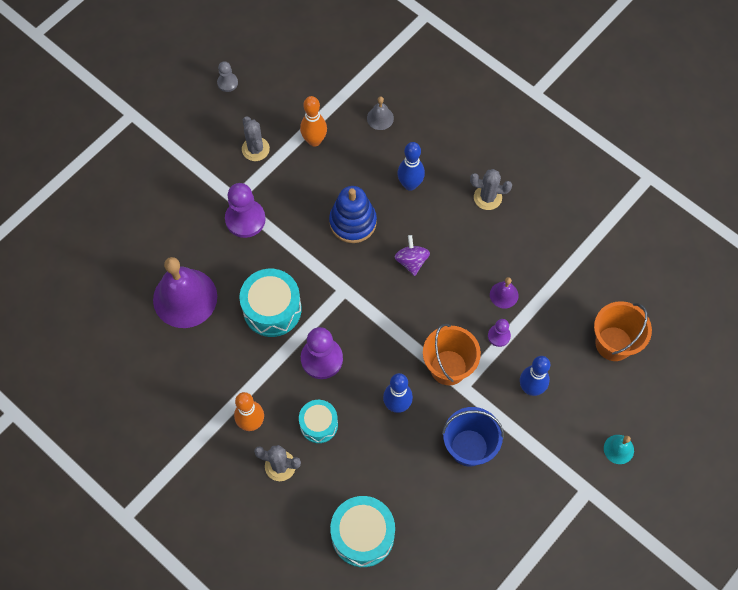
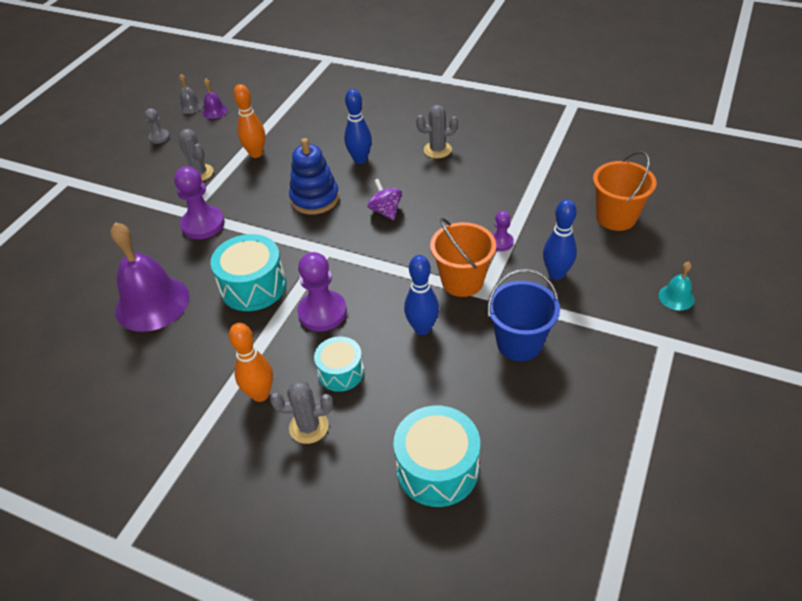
camera: 15 degrees left, 20 degrees down
grey bell [367,96,394,130] -> grey bell moved to [179,74,204,114]
purple bell [490,277,519,309] -> purple bell moved to [202,79,228,119]

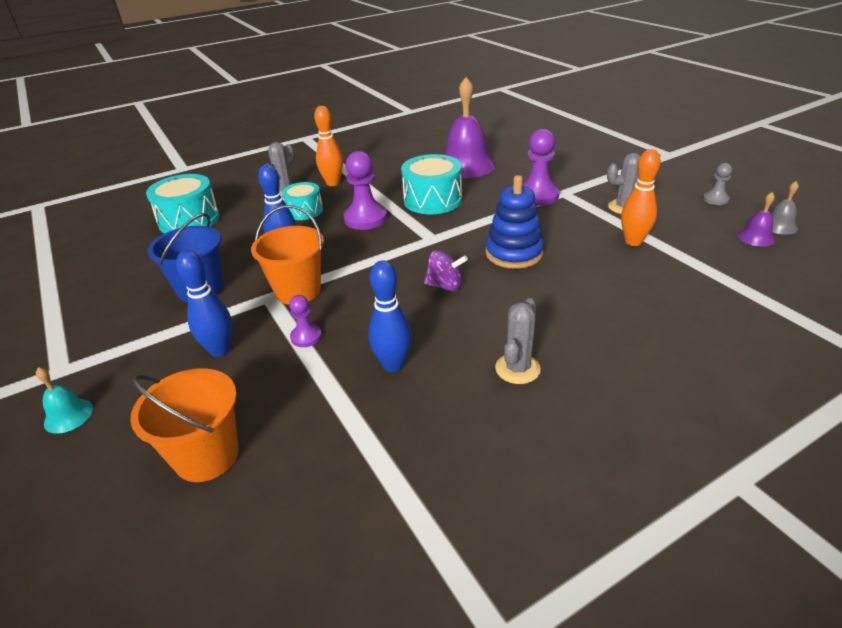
camera: 125 degrees right, 10 degrees down
blue bowling pin [344,89,372,164] -> blue bowling pin moved to [368,261,412,372]

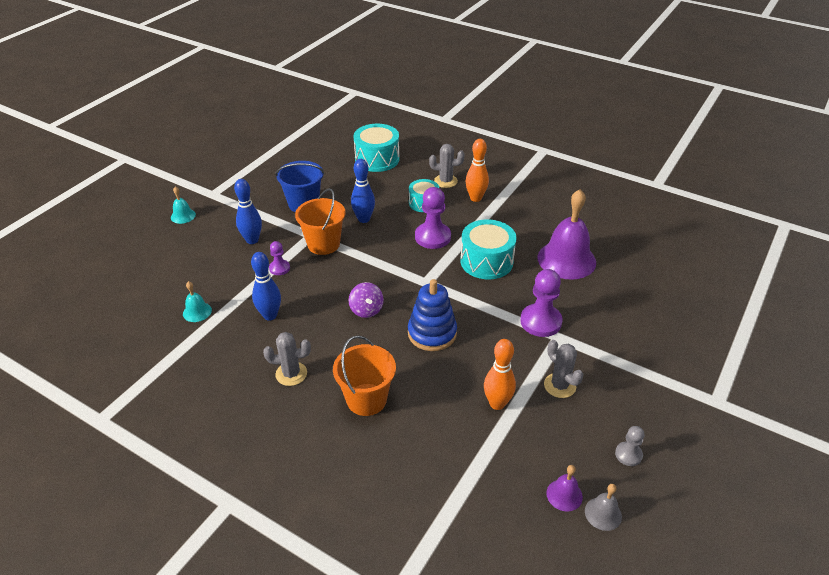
camera: 60 degrees right, 5 degrees up
orange bucket [130,368,239,482] -> orange bucket moved to [333,335,396,416]
none -> turquoise bell [183,281,212,322]

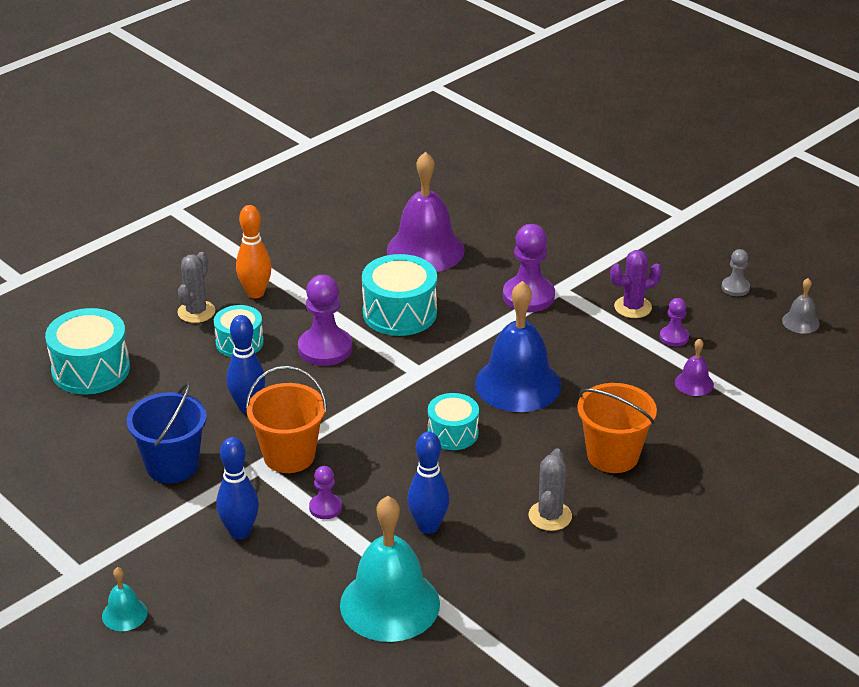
camera: 75 degrees left, 5 degrees down
turquoise bell [183,281,212,322] -> turquoise bell [340,496,440,642], size x2.22
purple spinning top [349,282,384,318] -> turquoise drum [428,393,479,450]
blue stacking toy [408,279,457,351] -> blue bell [475,281,561,412]
orange bowling pin [484,339,516,410] -> none
grey cactus [544,340,584,398] -> purple cactus [610,250,662,318]
purple bell [546,465,583,511] -> purple bell moved to [675,338,714,396]
none -> purple pawn [660,298,689,347]

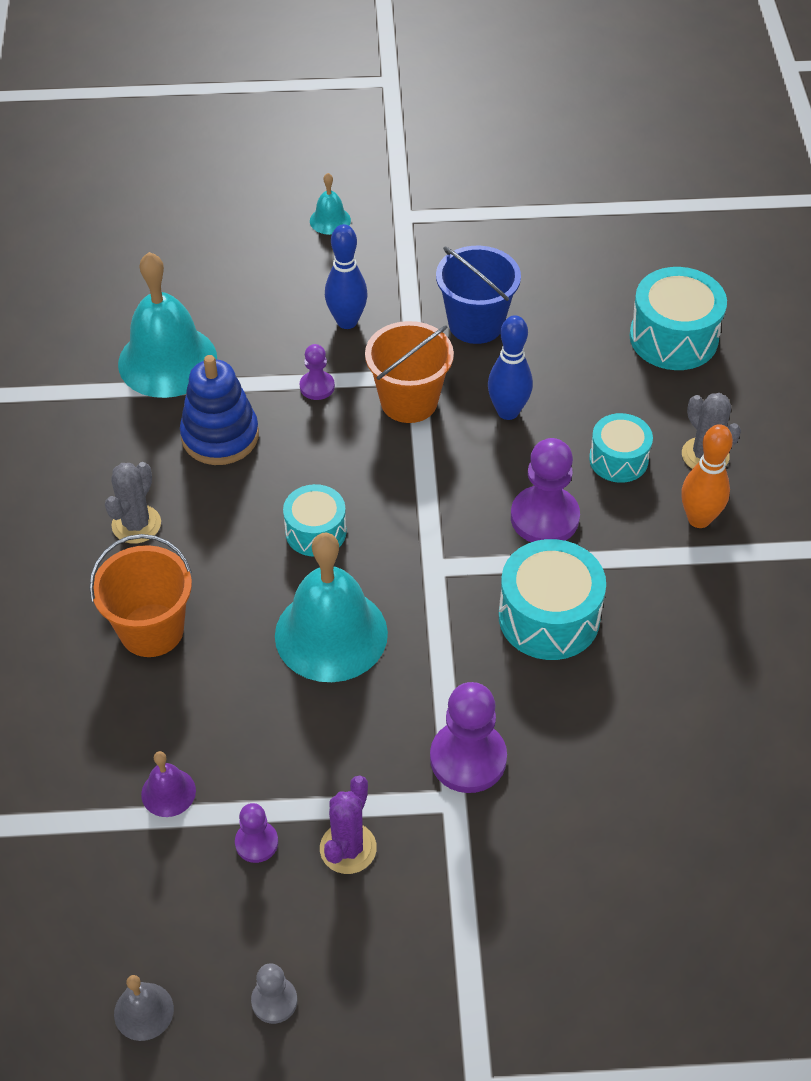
camera: 130 degrees right, 15 degrees up
purple bell [387,151,465,272] -> none
blue bowling pin [407,431,450,534] -> blue stacking toy [180,355,259,465]
blue bell [475,281,561,412] -> turquoise bell [275,533,388,682]
grey cactus [528,448,572,531] -> grey cactus turned 60 degrees clockwise [105,462,161,544]

